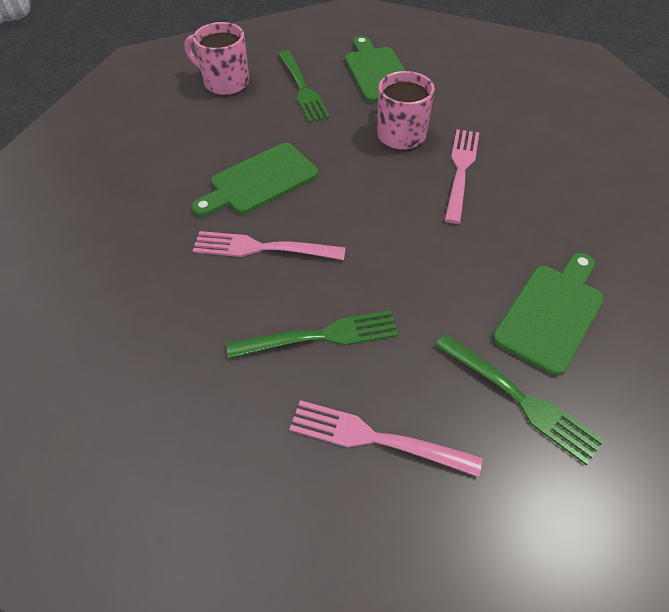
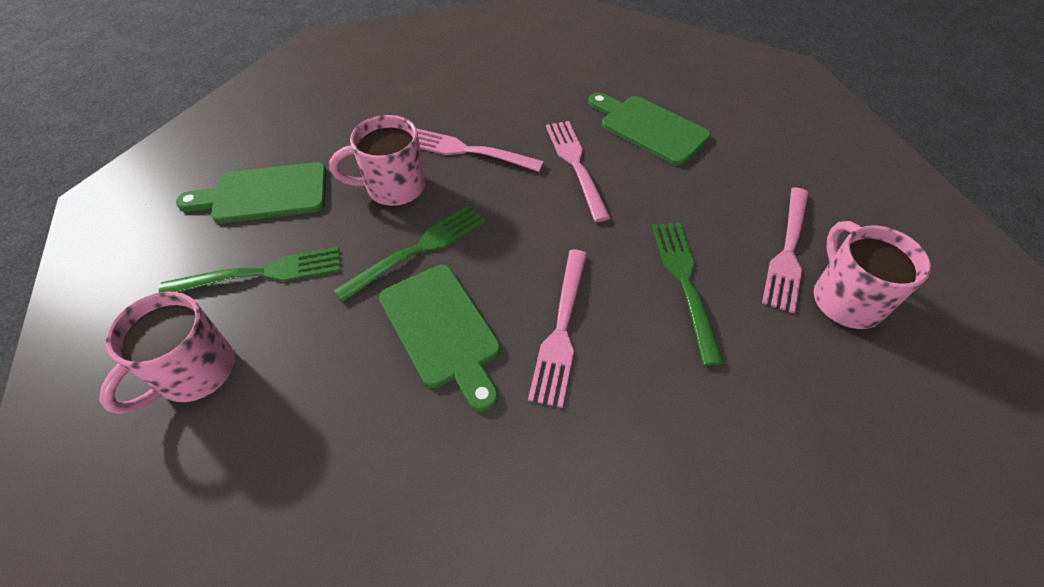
camera: 85 degrees left, 0 degrees up
green fork [435,334,604,465] -> green fork moved to [333,205,486,302]
none -> pink fork [546,121,610,222]
none -> pink mug [814,221,931,329]

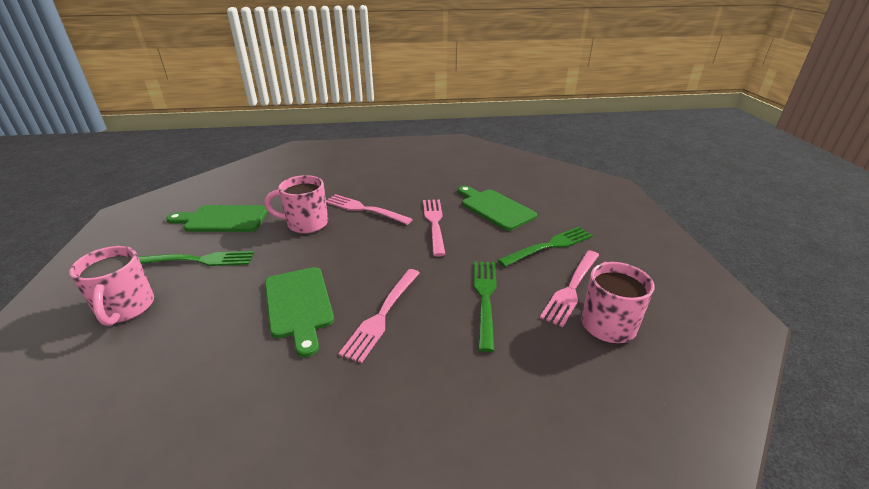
camera: 10 degrees right, 20 degrees down
pink mug [99,292,235,414] -> pink mug turned 60 degrees counterclockwise [69,246,154,326]
green fork [333,205,486,302] -> green fork moved to [498,227,593,267]

